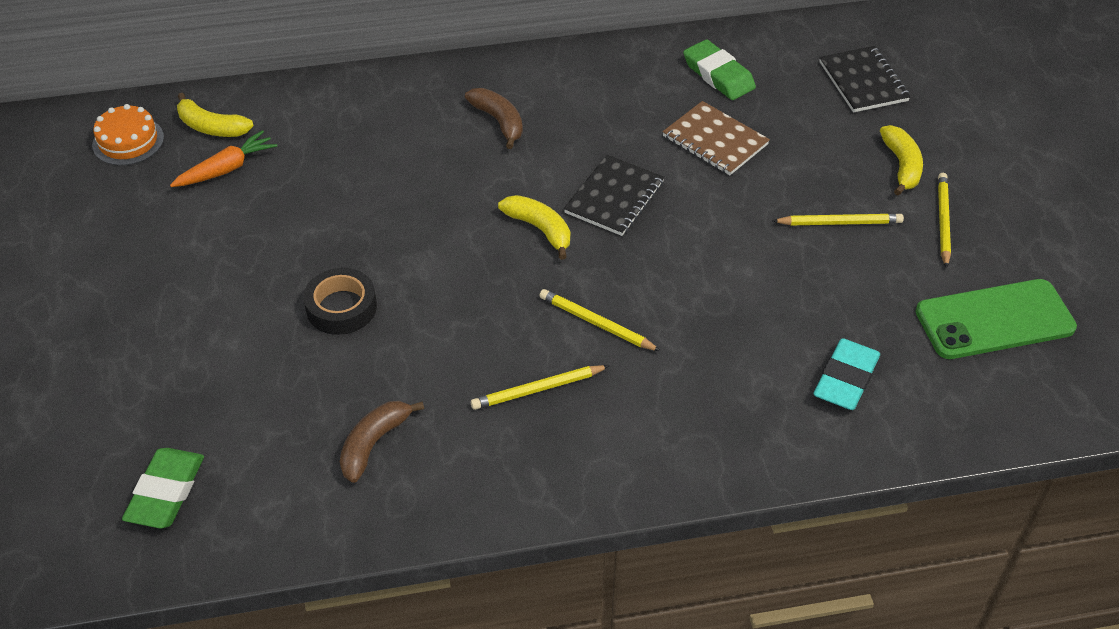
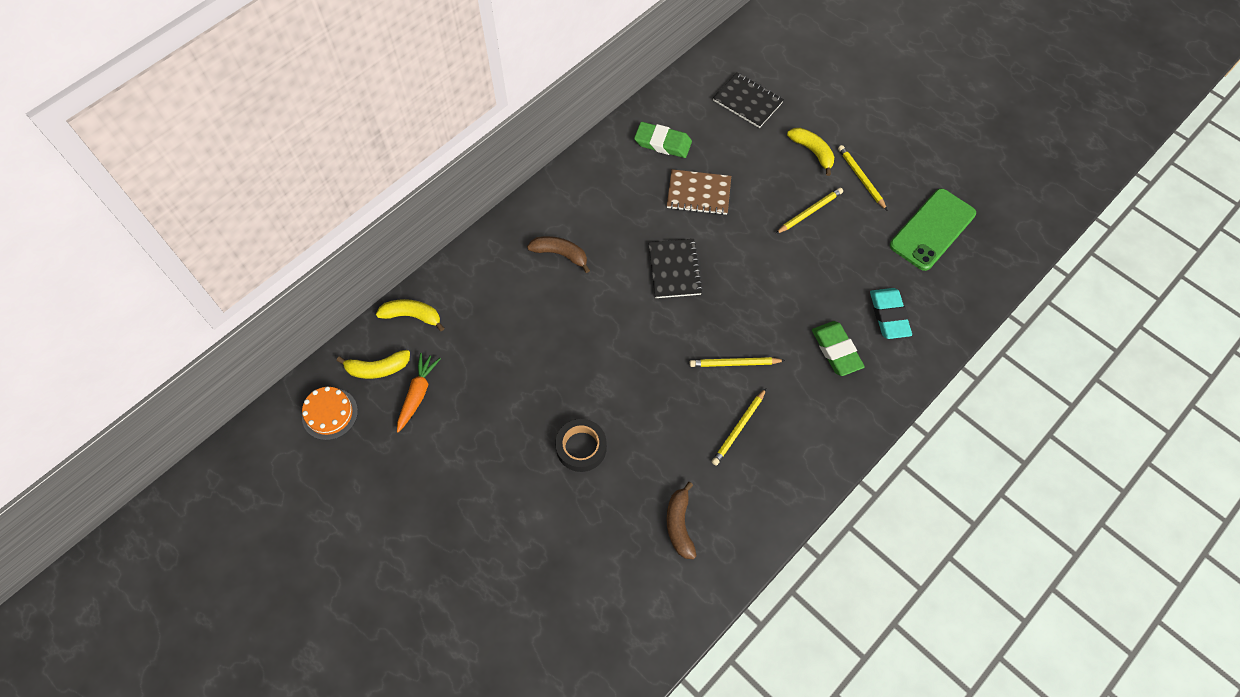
camera: 35 degrees left, 15 degrees up
green eraser [122,448,204,529] -> green eraser moved to [812,321,865,376]
yellow banana [498,195,570,259] -> yellow banana moved to [376,299,444,331]

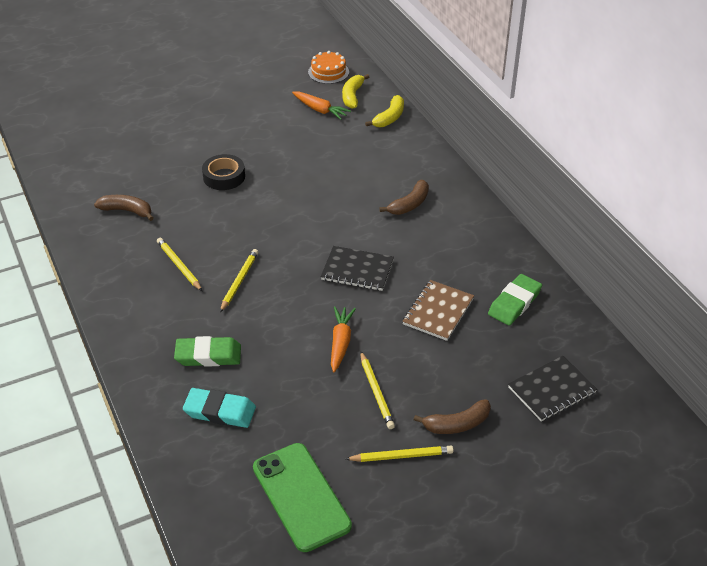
camera: 110 degrees right, 20 degrees down
yellow banana [787,128,834,176] -> brown banana [414,399,491,434]
none -> orange carrot [331,306,356,372]

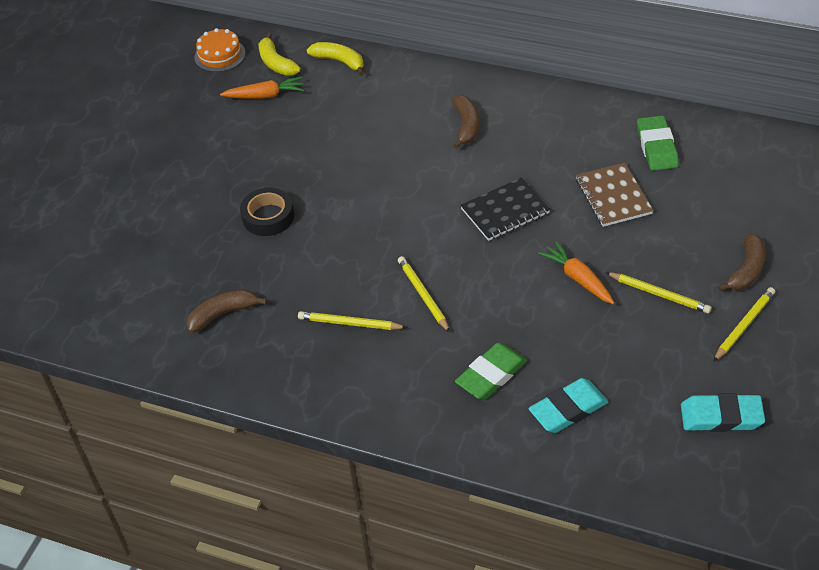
camera: 40 degrees left, 5 degrees up
green phone [253,443,352,552] -> turquoise eraser [681,393,765,432]
yellow banana [365,95,404,127] -> yellow banana turned 45 degrees counterclockwise [307,42,364,75]
black notebook [508,356,597,422] -> none

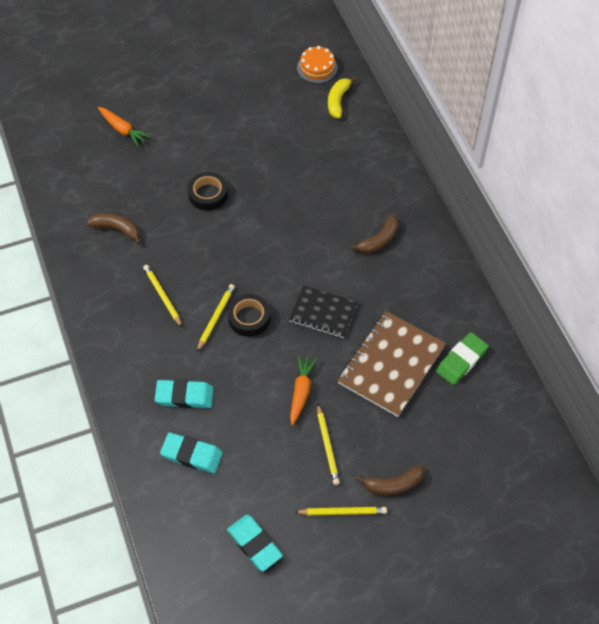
camera: 45 degrees right, 10 degrees up
orange carrot [220,77,304,99] -> orange carrot moved to [98,107,150,147]
yellow banana [307,42,364,75] -> none
green eraser [455,343,527,400] -> turquoise eraser [155,379,214,408]
brown notebook [576,162,653,227] -> brown notebook [337,311,446,417], size x1.60
none -> black tape [228,294,270,337]

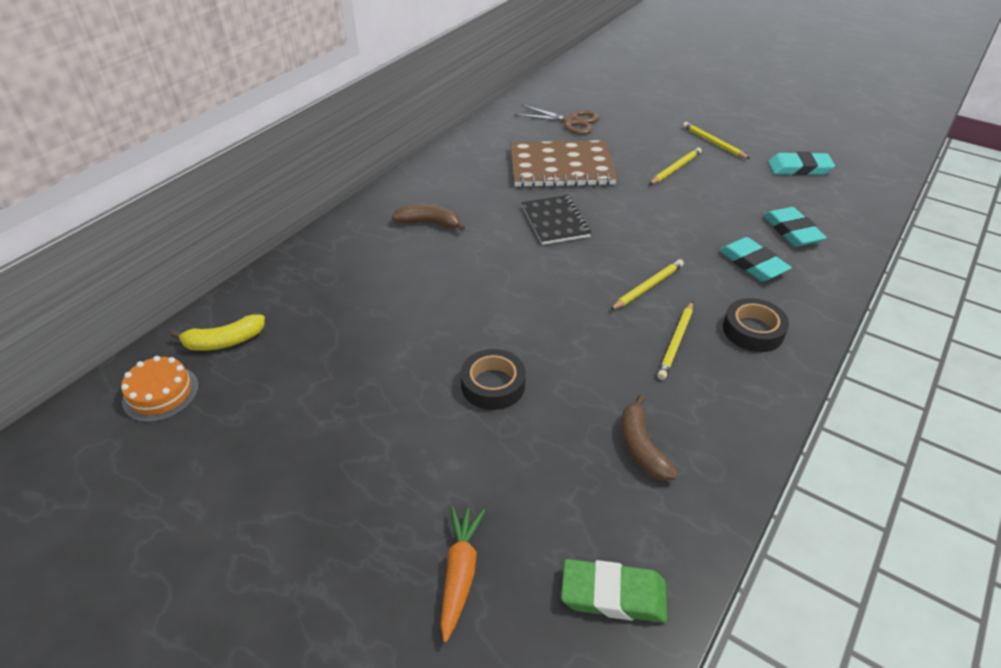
camera: 125 degrees left, 15 degrees down
yellow pencil [197,284,235,352] -> yellow pencil turned 150 degrees clockwise [610,259,684,310]
turquoise eraser [227,515,283,571] -> turquoise eraser turned 75 degrees clockwise [768,152,835,176]
black tape [228,294,270,337] -> black tape moved to [723,298,789,352]
orange carrot [290,355,317,425] -> none
brown banana [356,465,424,495] -> none
green eraser [436,332,489,385] -> green eraser moved to [561,559,667,623]
none -> brown scissors [514,105,600,134]

